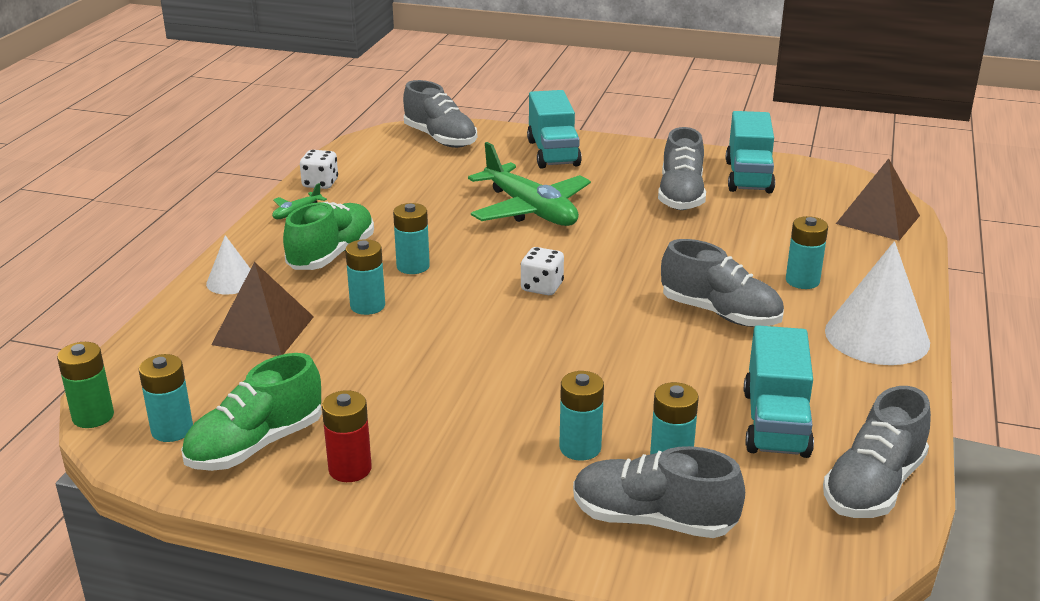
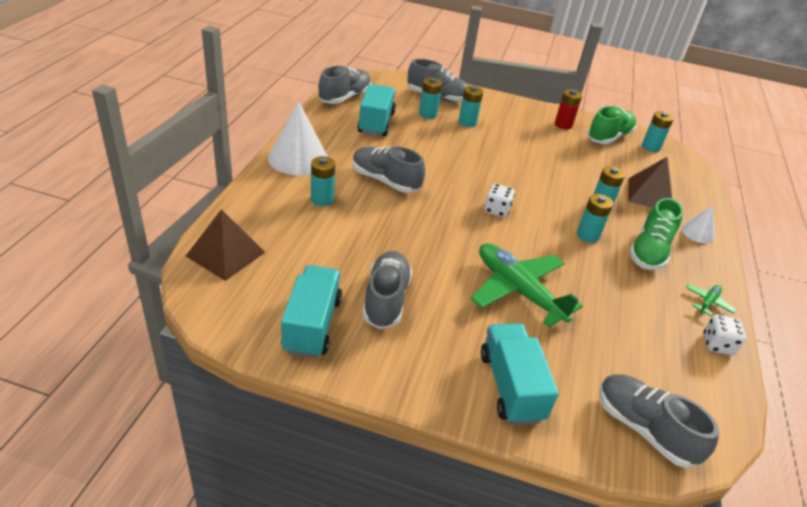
camera: 175 degrees right, 10 degrees up
green battery [57,342,114,428] -> none

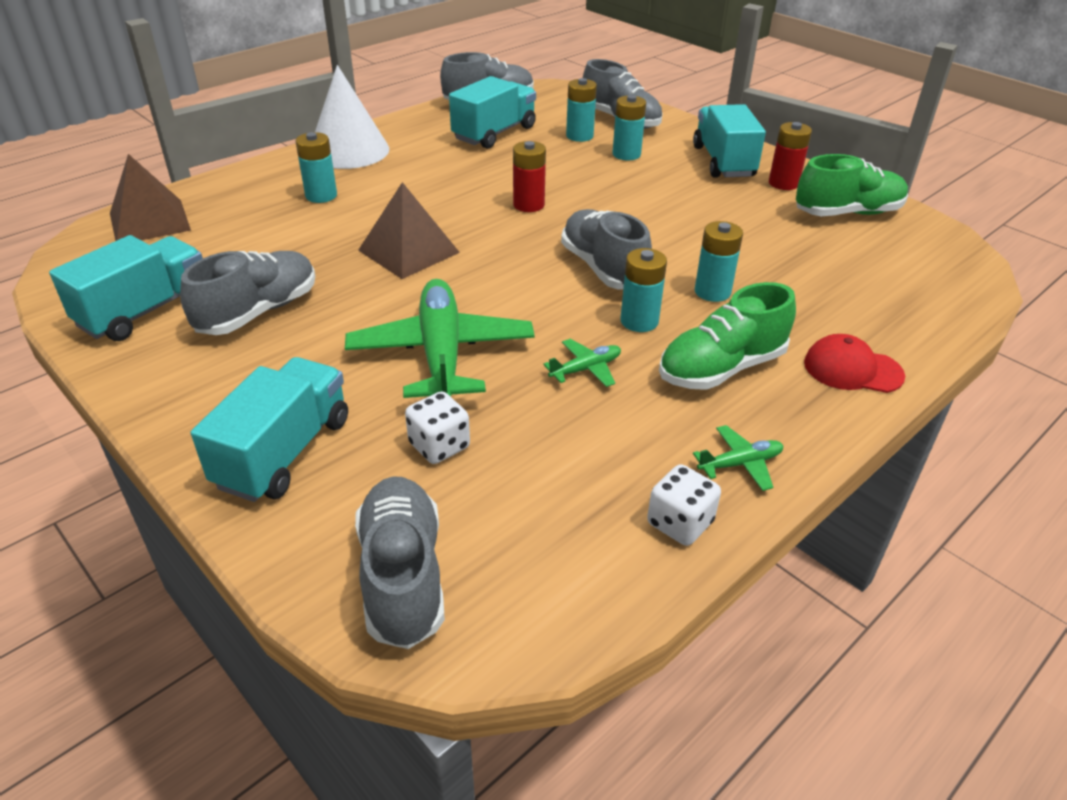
camera: 35 degrees right, 0 degrees up
grey shoe [353,146,425,193] -> grey shoe moved to [561,209,652,290]
white dice [484,183,515,217] -> white dice moved to [405,391,470,464]
brown pyramid [628,157,672,207] -> brown pyramid moved to [358,182,460,279]
turquoise battery [642,111,674,152] -> none
white cone [682,206,715,244] -> red cap [804,334,905,393]
none -> red battery [513,141,546,212]
none -> green plane [543,339,621,387]
none -> turquoise truck [693,104,766,178]

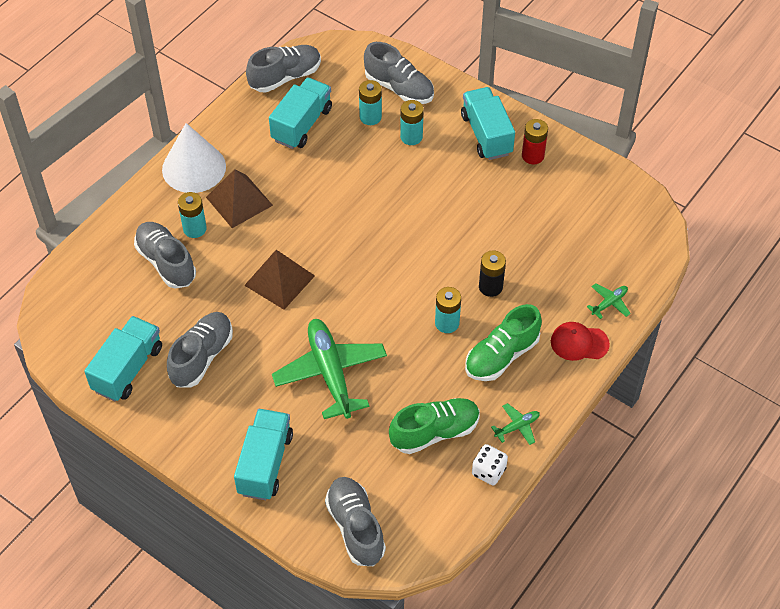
camera: 10 degrees left, 15 degrees up
brown pyramid [110,154,191,241] -> brown pyramid moved to [206,169,273,228]
white dice [405,391,470,464] -> none
red battery [513,141,546,212] -> none
green plane [543,339,621,387] -> green plane moved to [587,283,631,319]
grey shoe [561,209,652,290] -> grey shoe moved to [134,222,196,289]
turquoise battery [695,221,743,302] -> black battery [479,250,506,297]
green shoe [796,154,908,216] -> green shoe moved to [389,398,480,454]

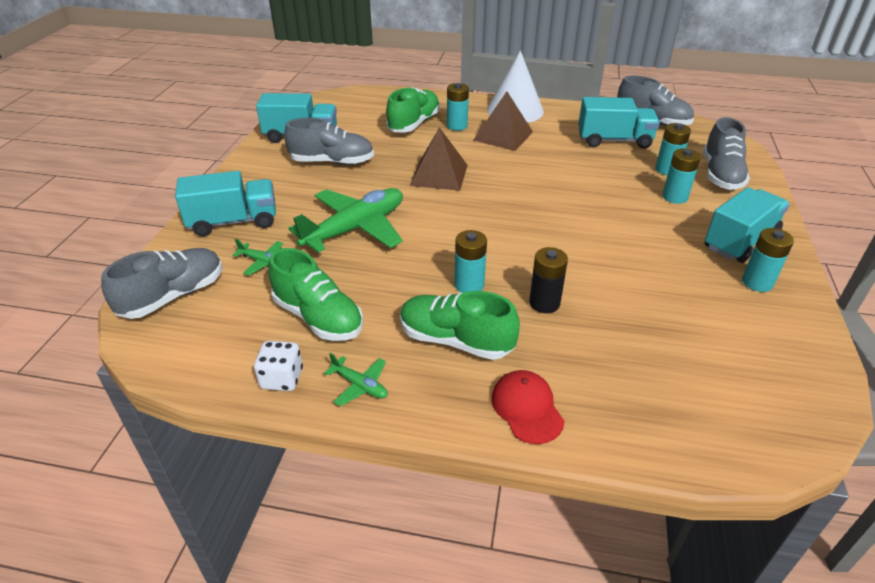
camera: 65 degrees right, 15 degrees down
grey shoe [134,222,196,289] -> green shoe [386,87,440,132]
red battery [522,119,548,164] -> turquoise battery [742,228,794,292]
green plane [587,283,631,319] -> green plane moved to [232,239,283,275]

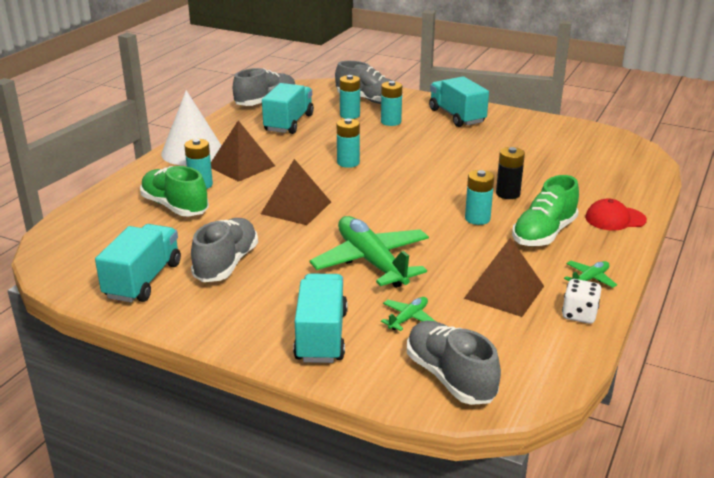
camera: 75 degrees left, 10 degrees down
green shoe [268,248,363,341] -> brown pyramid [464,238,544,317]
turquoise battery [742,228,794,292] -> turquoise battery moved to [337,118,360,168]

